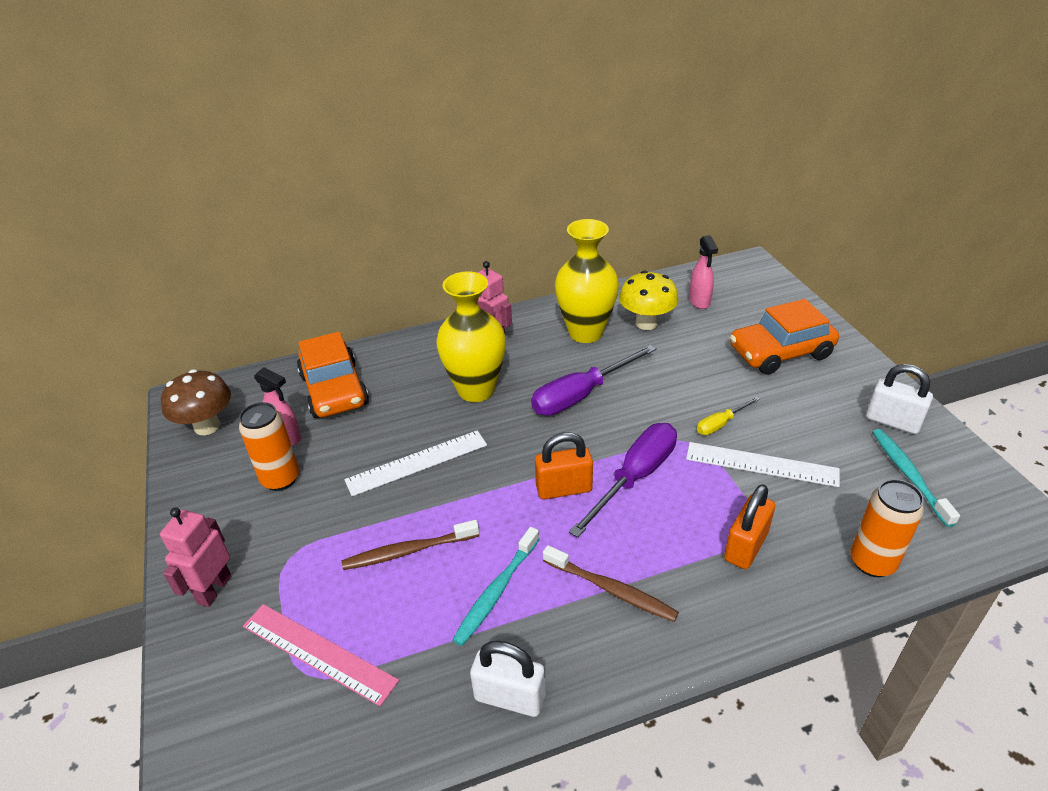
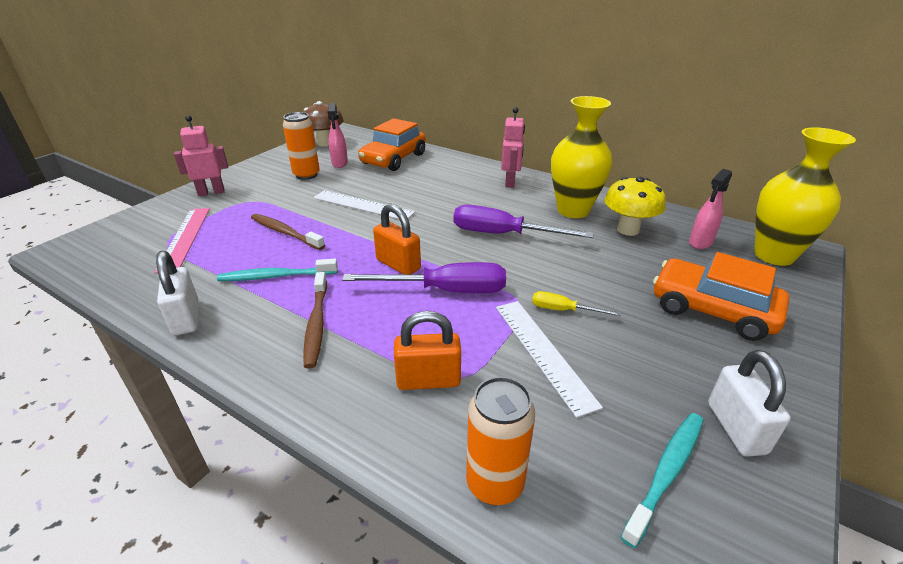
camera: 50 degrees right, 5 degrees down
yellow vase [436,272,506,402] -> yellow vase moved to [754,127,856,266]

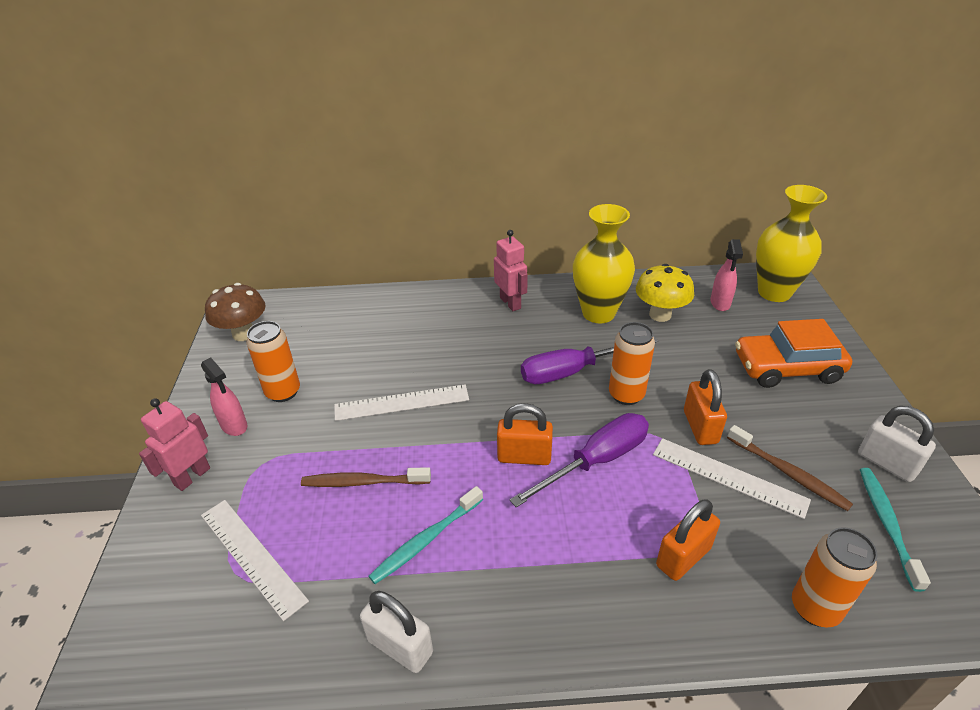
camera: 35 degrees left, 5 degrees up
pink ruler [154,208,210,273] -> white ruler [201,500,309,621]
brown toothbrush [304,272,327,369] -> brown toothbrush moved to [727,425,853,511]
pink spray bottle [328,103,348,168] -> pink spray bottle moved to [201,358,248,436]
orange car [358,118,426,171] -> none
yellow screwdriver [532,291,621,316] -> orange padlock [684,369,727,445]
none -> orange can [609,322,655,405]

